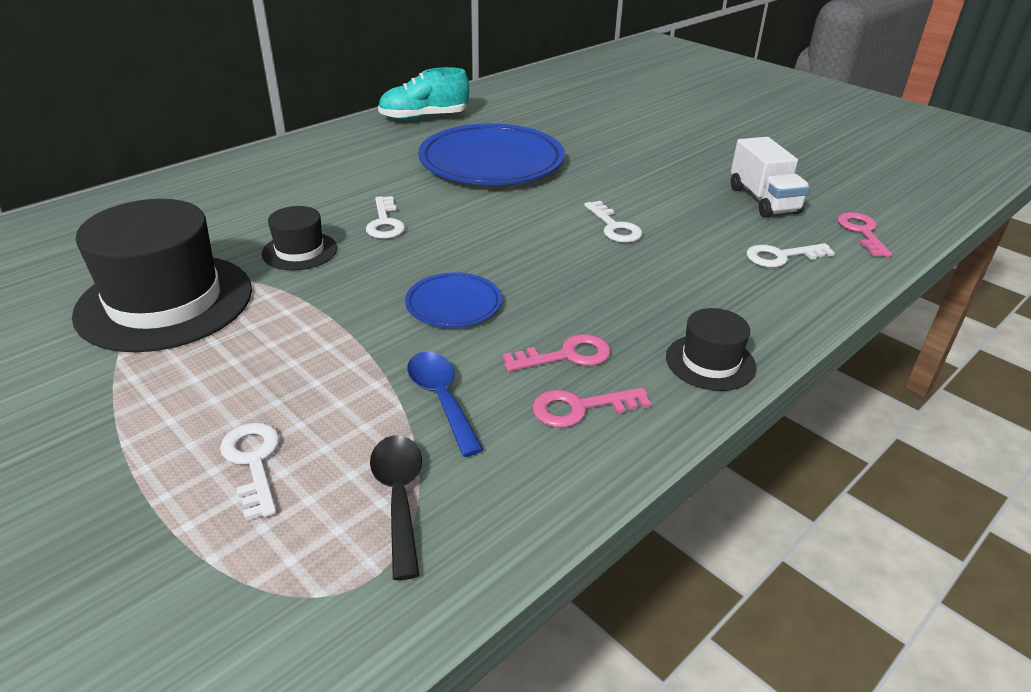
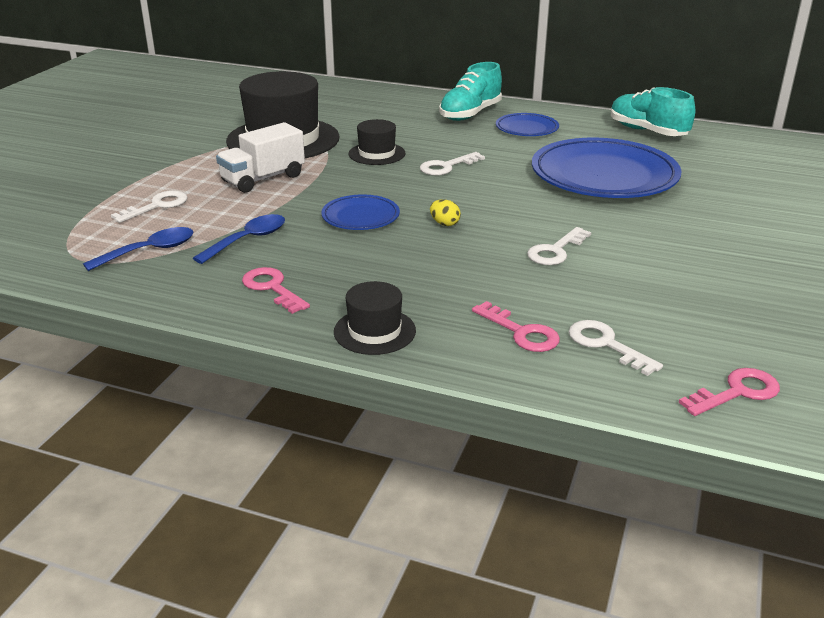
camera: 65 degrees right, 5 degrees down
black spoon [370,435,422,580] -> blue spoon [83,227,194,271]
pink key [502,334,610,372] -> pink key moved to [472,301,560,352]
white truck [731,137,810,217] -> white truck moved to [216,122,305,193]
none -> yellow egg [430,199,461,226]
none -> turquoise shoe [439,62,502,121]
none -> blue plate [496,113,559,136]

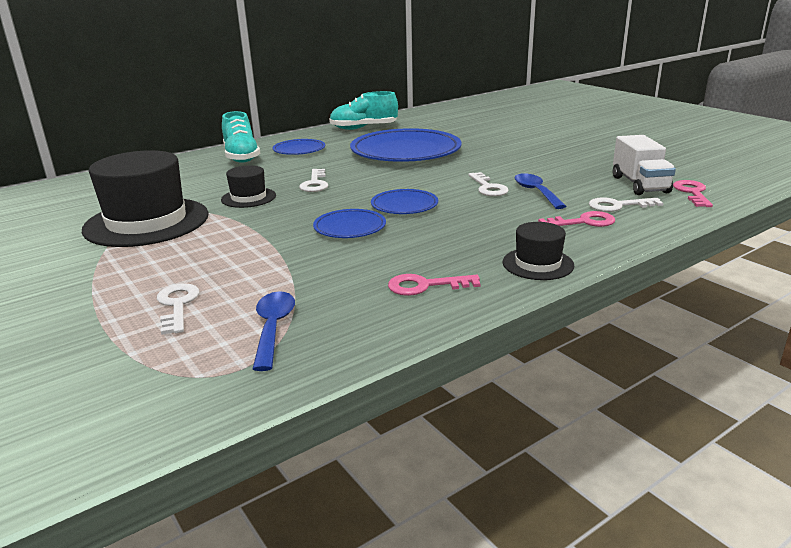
camera: 55 degrees left, 5 degrees down
blue spoon [193,214,285,264] -> blue spoon moved to [514,173,566,209]
white truck [216,122,305,193] -> white truck moved to [613,135,676,195]
yellow egg [430,199,461,226] -> blue plate [371,189,438,214]

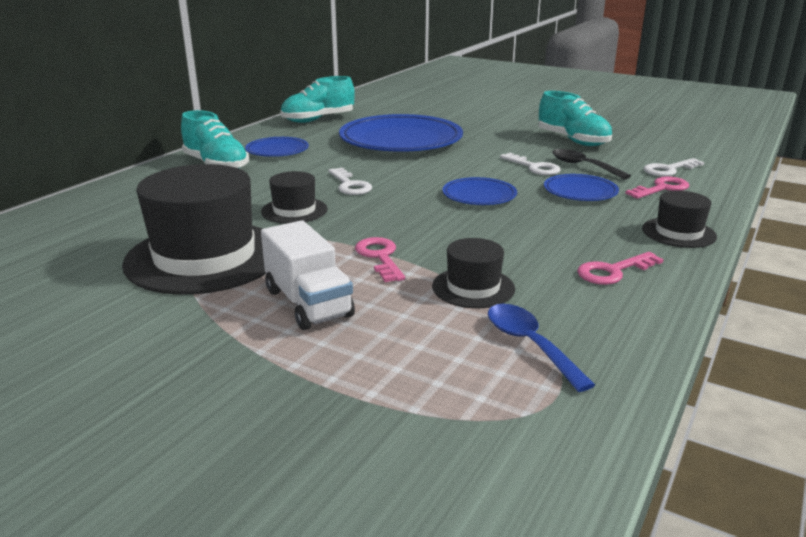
camera: 25 degrees left, 0 degrees up
white key [157,283,200,335] -> none
blue plate [313,209,386,238] -> blue plate moved to [544,174,619,201]
blue spoon [514,173,566,209] -> black spoon [552,149,631,180]
white truck [613,135,676,195] -> white truck moved to [261,220,355,330]
pink key [673,180,713,207] -> pink key moved to [355,237,405,282]
none -> black hat [432,238,515,308]
none -> turquoise shoe [539,91,612,146]

